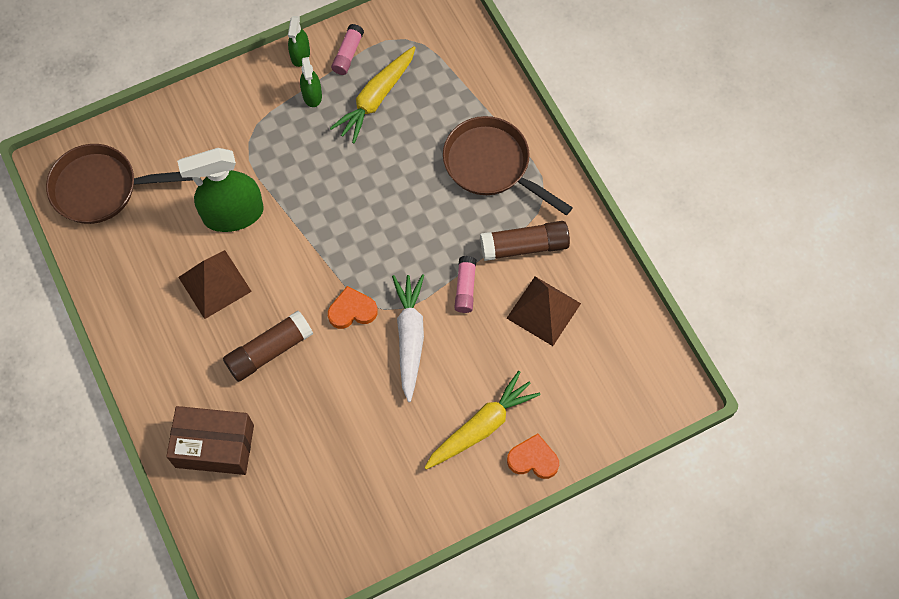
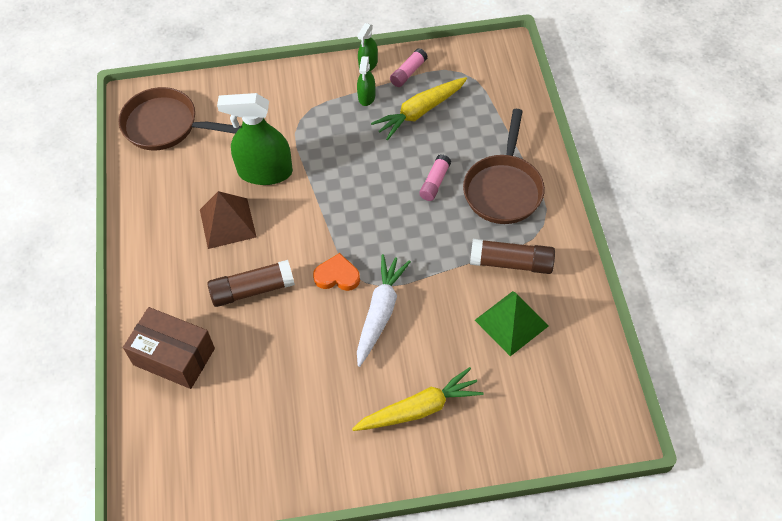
camera: 20 degrees right, 10 degrees down
brown pan [443,116,573,215] -> brown pan turned 135 degrees counterclockwise [463,109,545,224]
pink glue stick [454,256,476,313] -> pink glue stick moved to [419,154,451,201]
brown pyramid [507,276,581,346] -> green pyramid [475,291,549,356]
orange heart [507,433,559,479] -> none

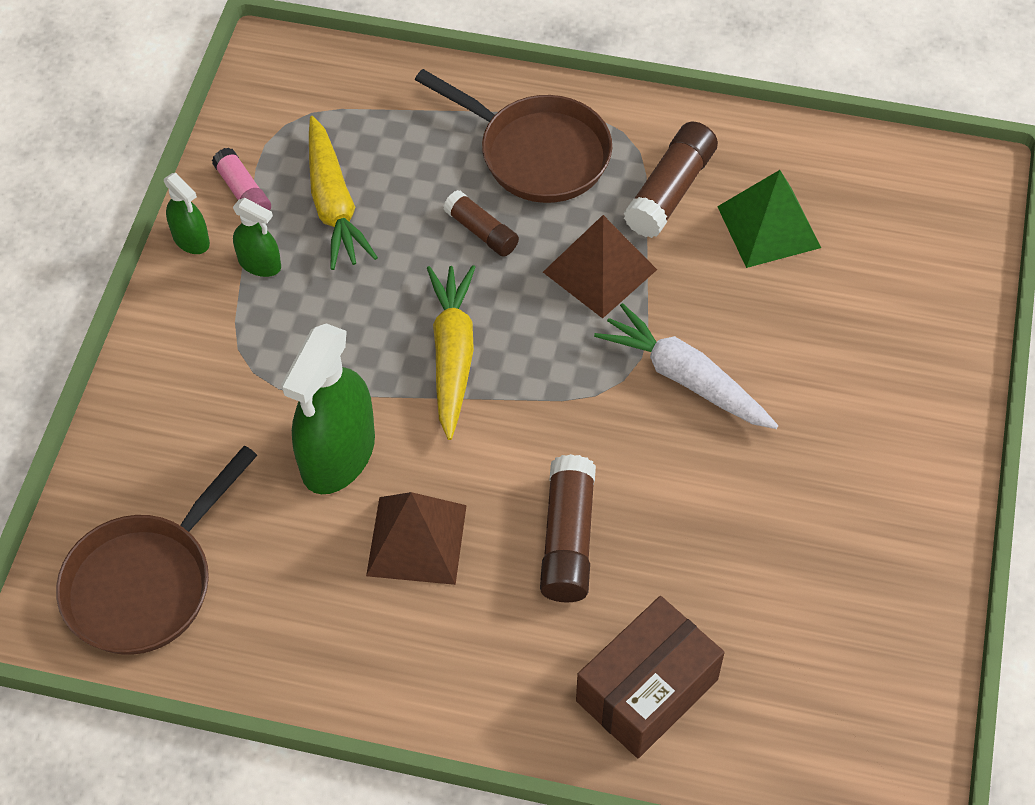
camera: 70 degrees left, 0 degrees up
orange heart [313,253,360,291] -> none
yellow carrot [352,367,484,431] -> yellow carrot moved to [427,265,475,440]
pink glue stick [419,154,451,201] -> brown glue stick [443,190,519,257]
none -> brown pyramid [543,215,657,318]

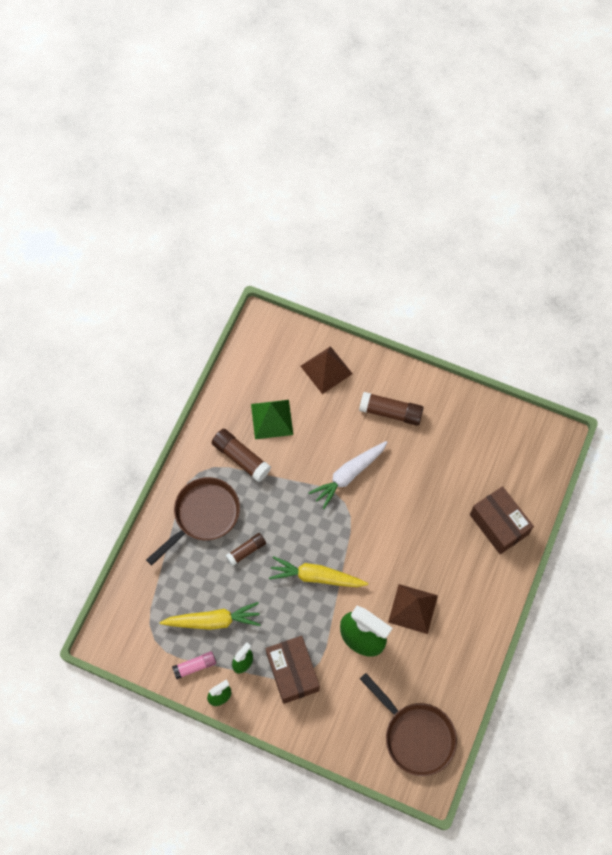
camera: 80 degrees left, 10 degrees up
brown glue stick [540,454,596,602] -> brown glue stick moved to [359,392,424,426]
brown pyramid [543,215,657,318] -> brown pyramid moved to [300,346,352,394]
none -> brown box [266,636,320,704]

